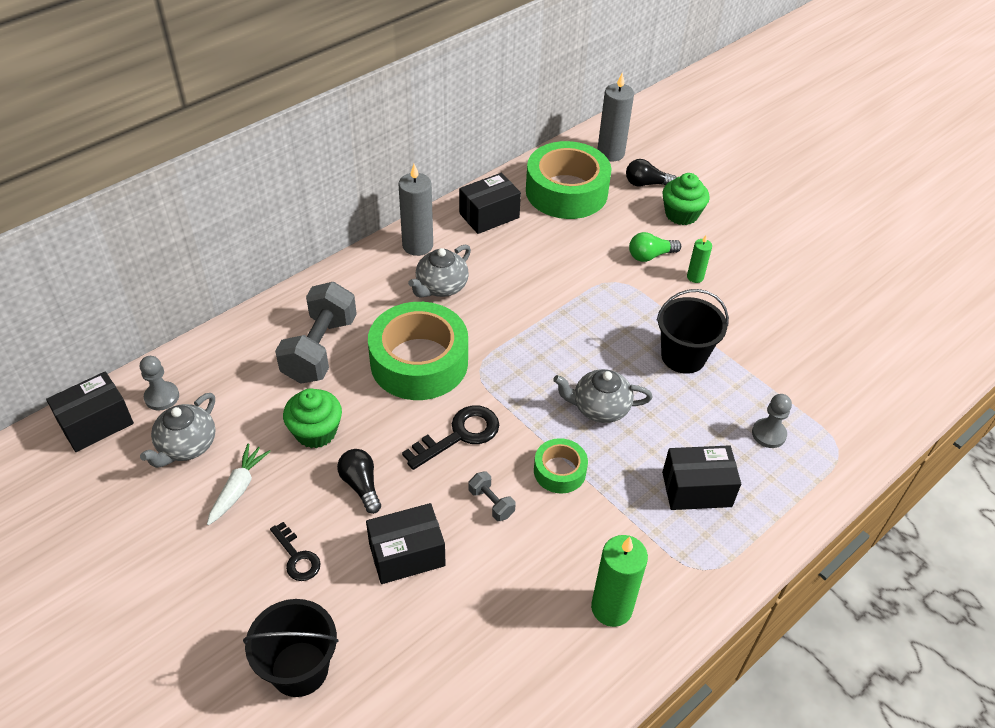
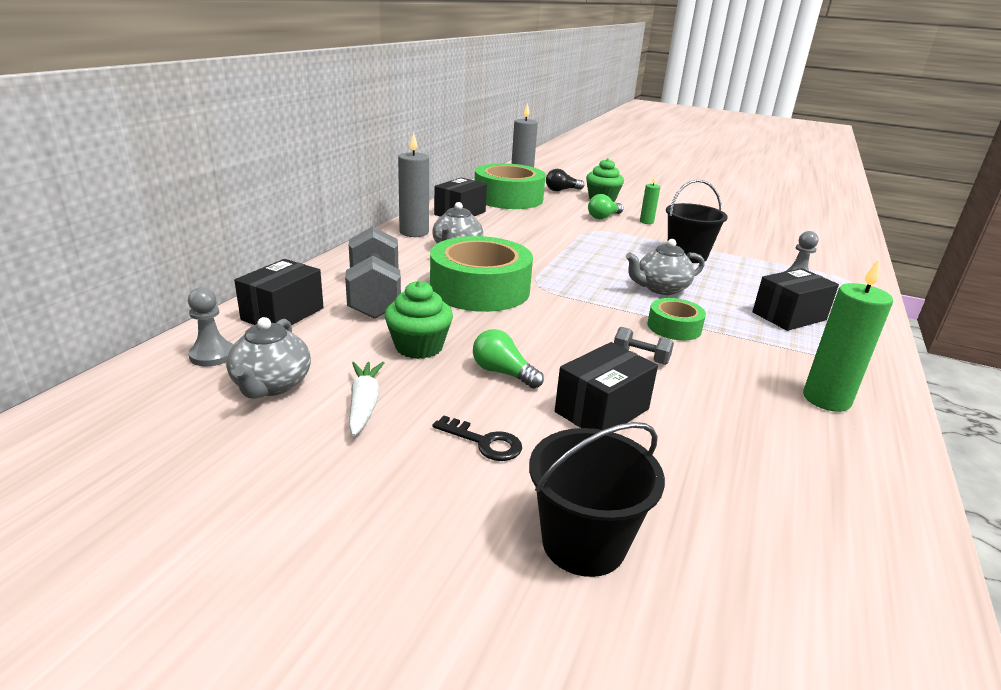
camera: 25 degrees left, 20 degrees down
black box [46,371,134,452] -> black box moved to [234,259,324,325]
black light bulb [337,449,381,514] -> green light bulb [473,329,544,389]
black key [402,405,499,470] -> none

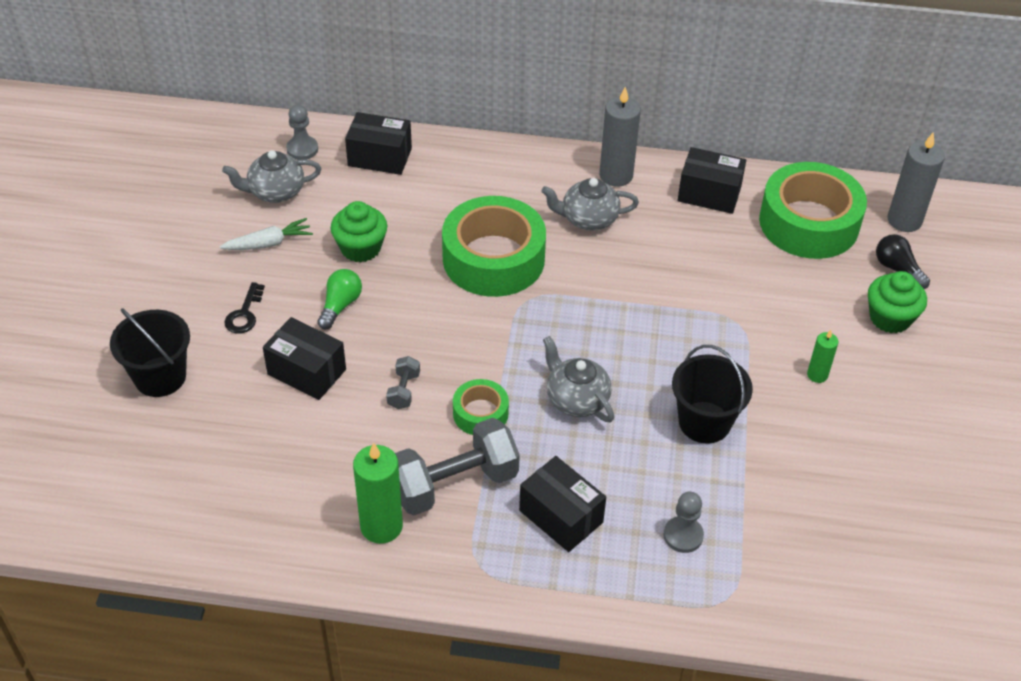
camera: 75 degrees right, 20 degrees up
grey dumbbell [345,226,401,319] -> grey dumbbell moved to [395,418,520,516]
green light bulb [588,194,624,219] -> none

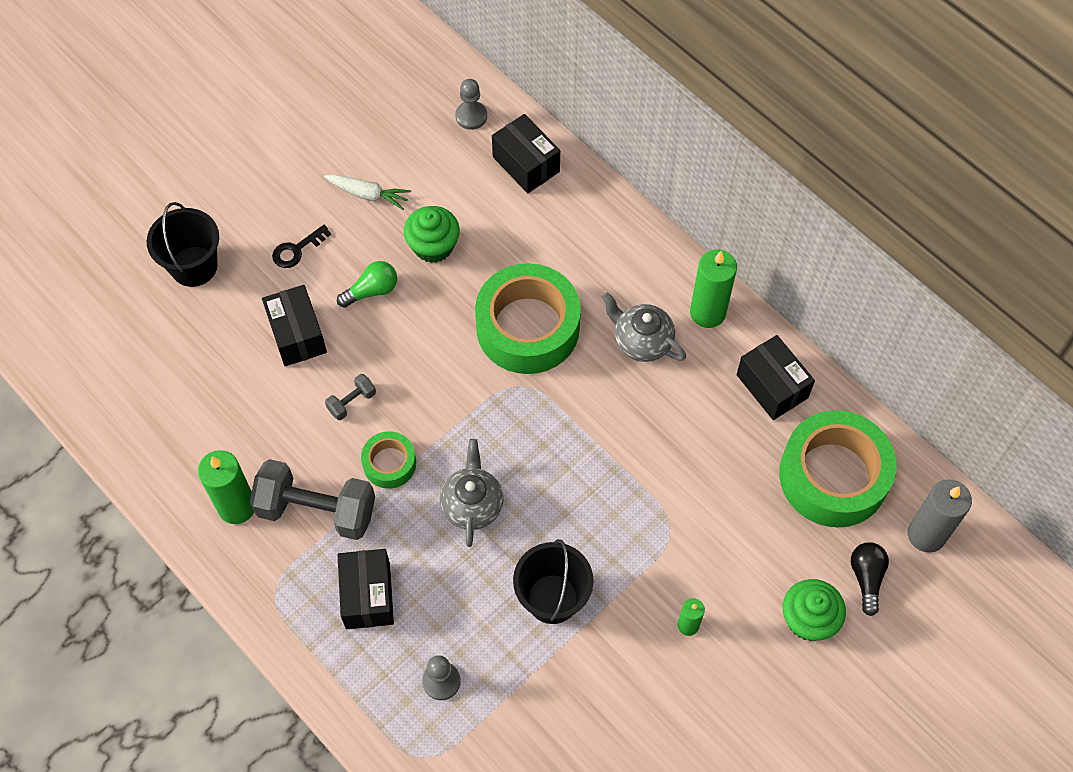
camera: 40 degrees right, 15 degrees up
grey teapot [222,150,321,203] -> none
grey candle [599,87,641,187] -> green candle [690,250,737,328]

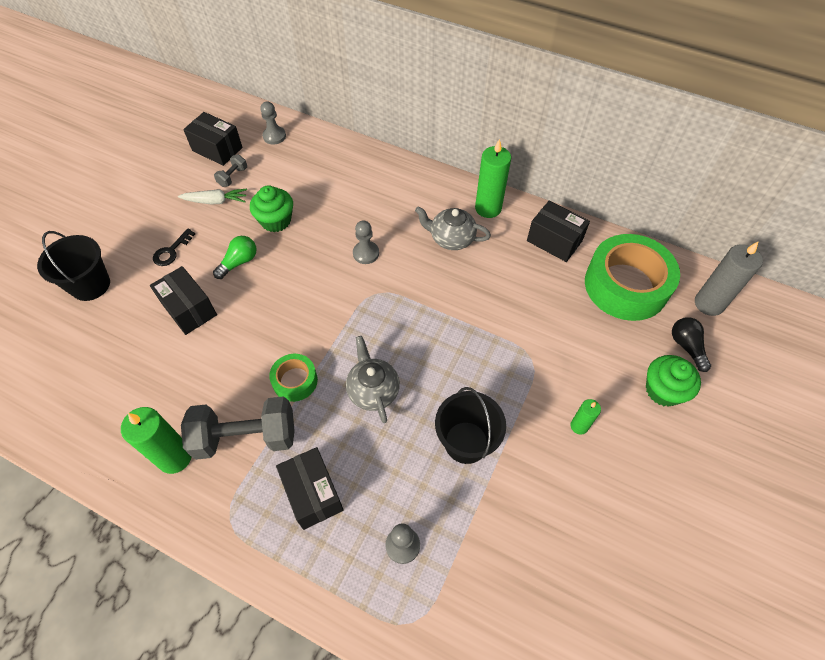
camera: 20 degrees left, 5 degrees down
grey dumbbell [325,374,376,420] -> grey dumbbell moved to [214,155,247,187]
green tape [475,263,581,374] -> grey pawn [353,220,379,264]
black box [492,114,560,193] -> black box moved to [183,112,243,166]

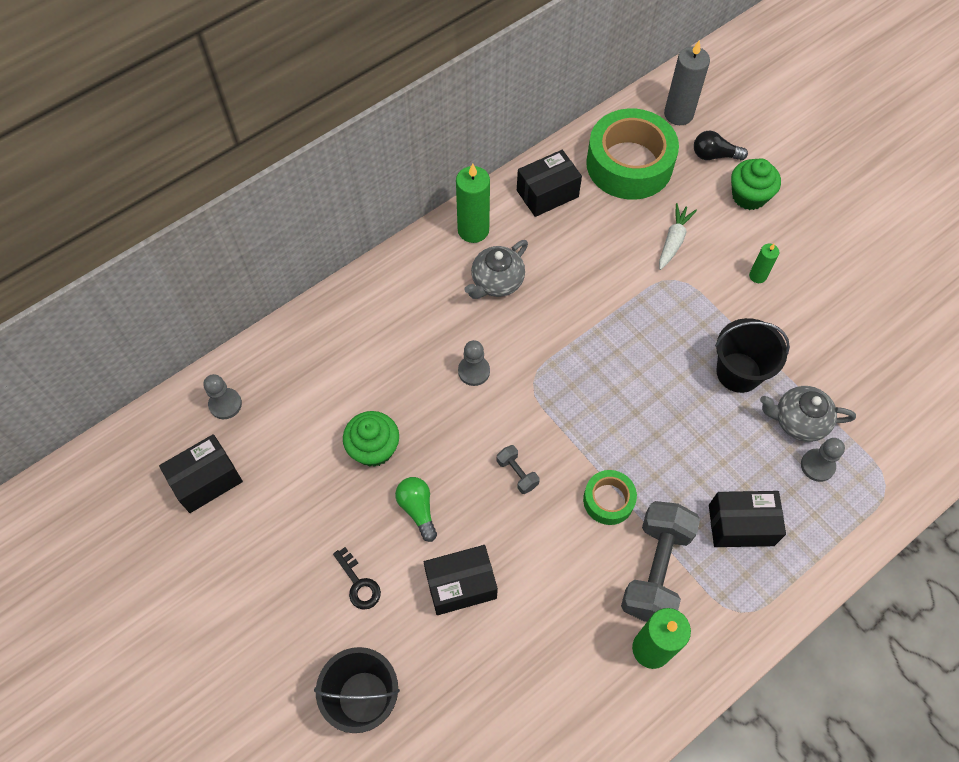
camera: 65 degrees left, 5 degrees up
white carrot [178,189,247,204] -> white carrot moved to [659,203,697,270]
grey dumbbell [214,155,247,187] -> grey dumbbell moved to [497,445,540,494]
grey teapot [346,336,400,423] -> grey teapot moved to [760,386,856,442]

